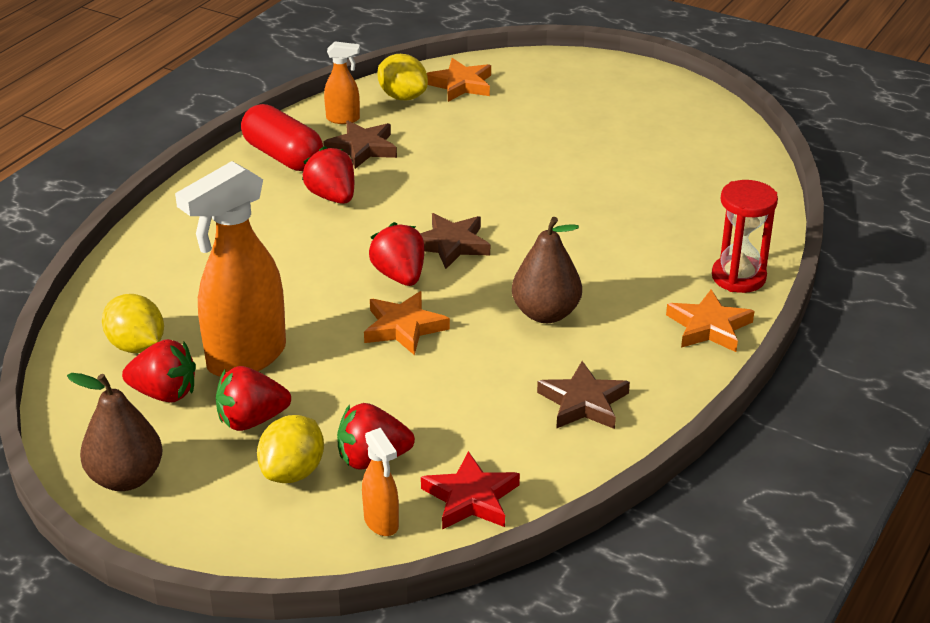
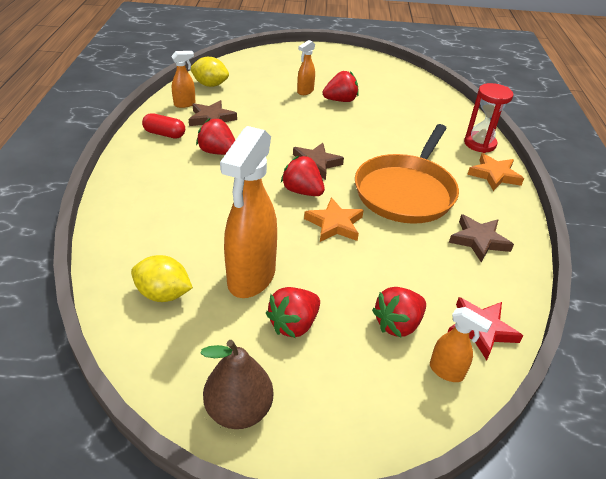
camera: 30 degrees left, 5 degrees up
red strawberry [122,339,196,403] -> red strawberry moved to [323,71,359,102]
red capsule [241,104,323,171] -> red capsule [142,113,185,139], size x0.64
yellow lemon [257,415,324,483] -> none
orange star [427,58,491,102] -> none
brown pear [512,217,582,323] -> orange pan [355,124,459,224]
none -> orange spray bottle [297,40,315,95]

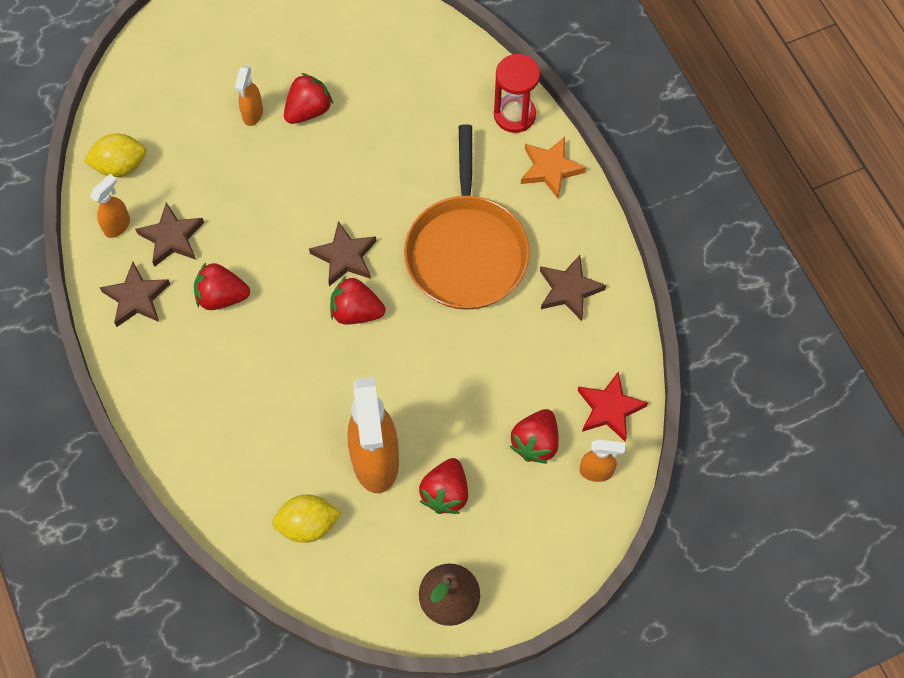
camera: 25 degrees left, 25 degrees up
red capsule [142,113,185,139] -> brown star [99,262,170,327]
orange star [304,197,364,242] -> none

